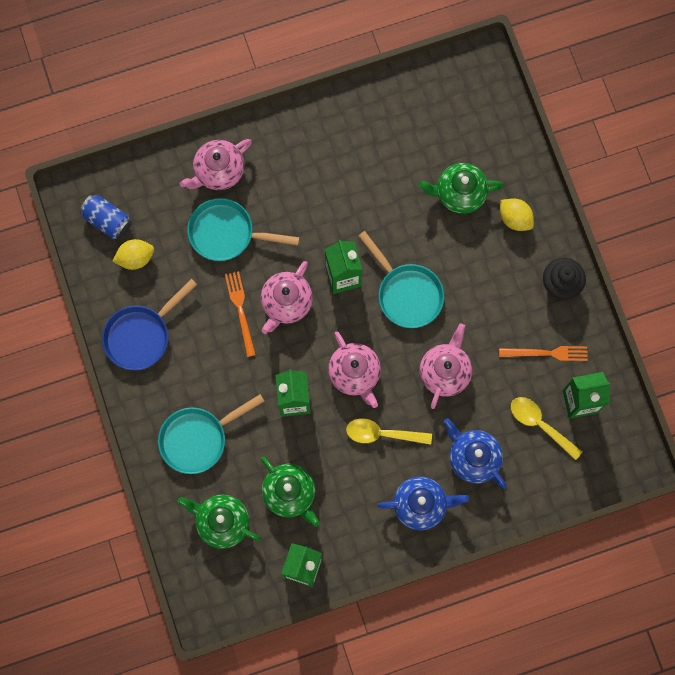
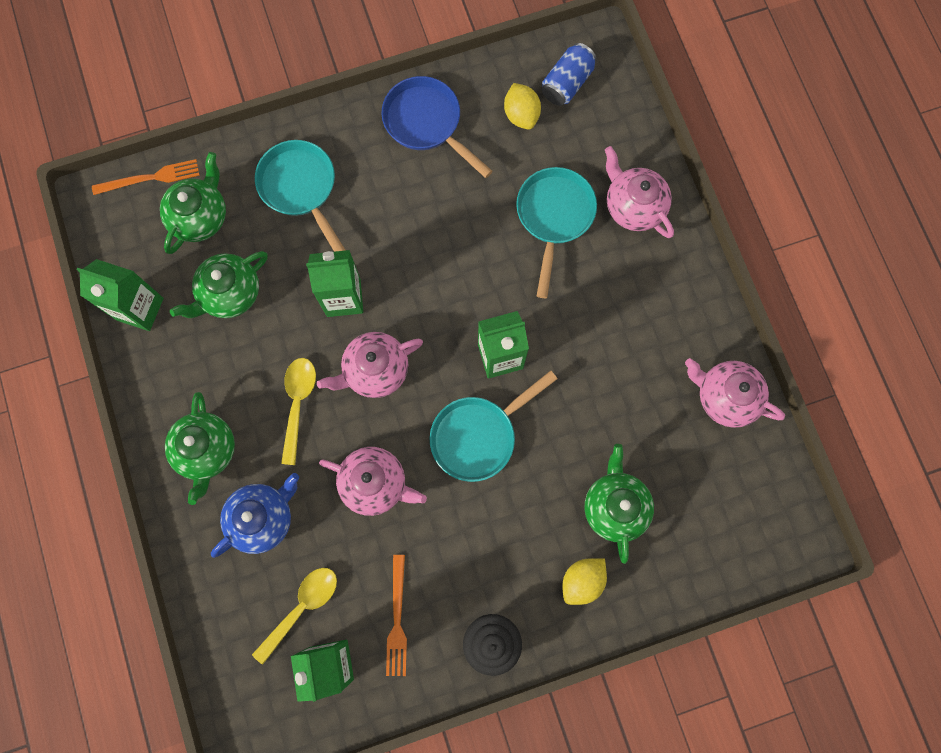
camera: 90 degrees right, 0 degrees up
orange fork [225,271,256,357] -> orange fork moved to [92,159,200,195]
pink teapot [261,261,313,334] -> pink teapot moved to [685,358,785,428]
blue teapot [378,476,469,530] -> green teapot [165,392,235,505]

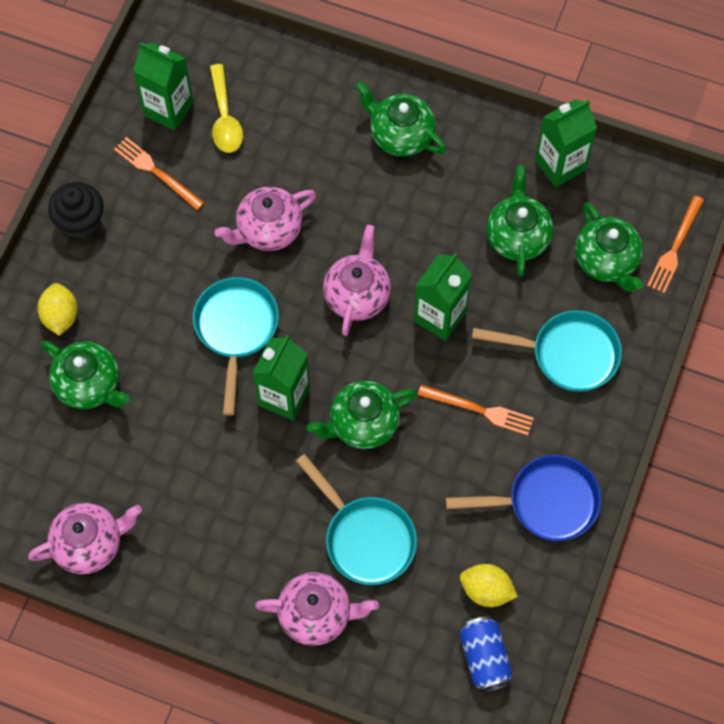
camera: 130 degrees right, 10 degrees down
blue teapot [211,473,299,558] -> none
yellow spoon [281,358,316,465] -> none
none -> green teapot [307,380,417,449]
none -> orange fork [418,385,534,436]

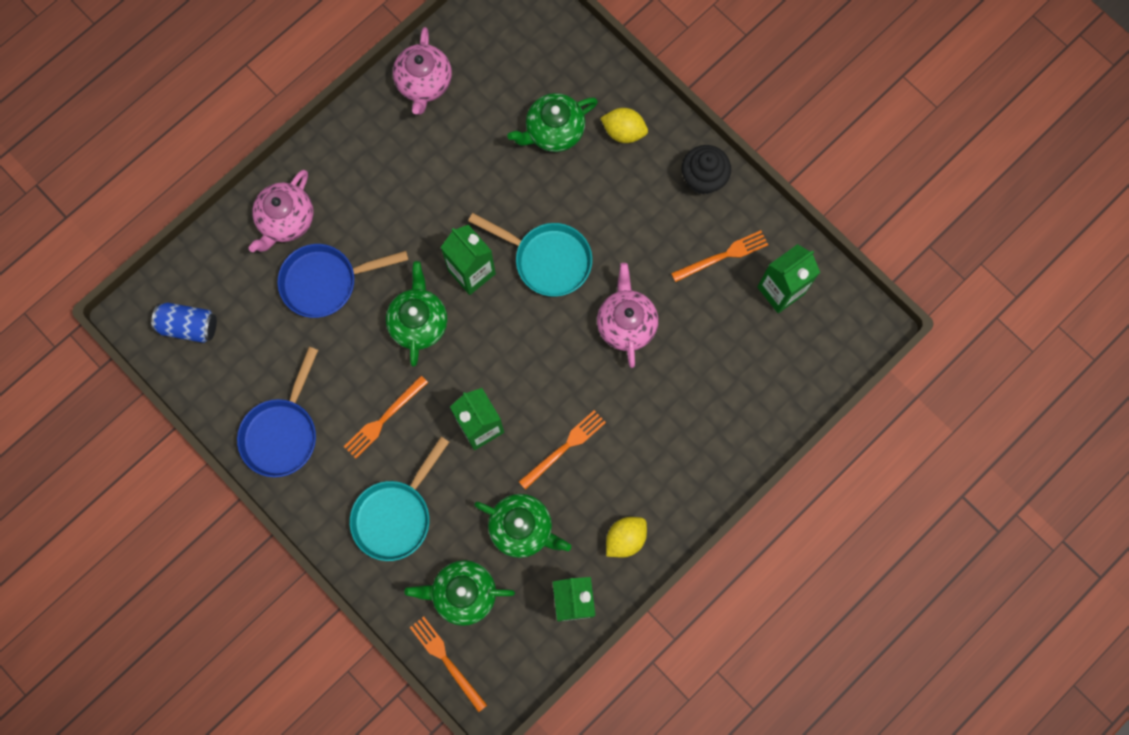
camera: 115 degrees right, 10 degrees up
yellow spoon [210,64,243,153] -> none
turquoise pan [296,454,417,585] -> blue pan [277,244,409,318]
pink teapot [323,225,391,336] -> none
green teapot [356,81,446,157] -> none
yellow lemon [460,564,518,607] -> yellow lemon moved to [606,517,647,558]
none -> orange fork [519,410,606,490]

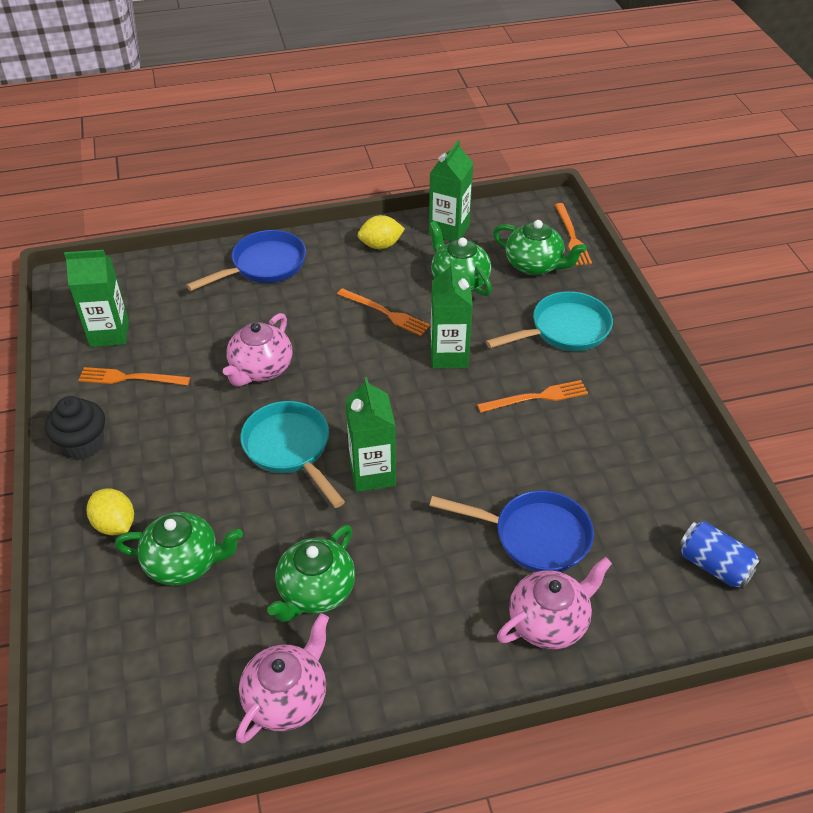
camera: 150 degrees left, 30 degrees down
blue pan [237,347,318,477] -> blue pan moved to [186,230,306,291]
green teapot [386,261,447,367] -> green teapot moved to [267,525,355,622]
orange fork [519,410,606,490] -> orange fork turned 135 degrees counterclockwise [337,288,430,336]

